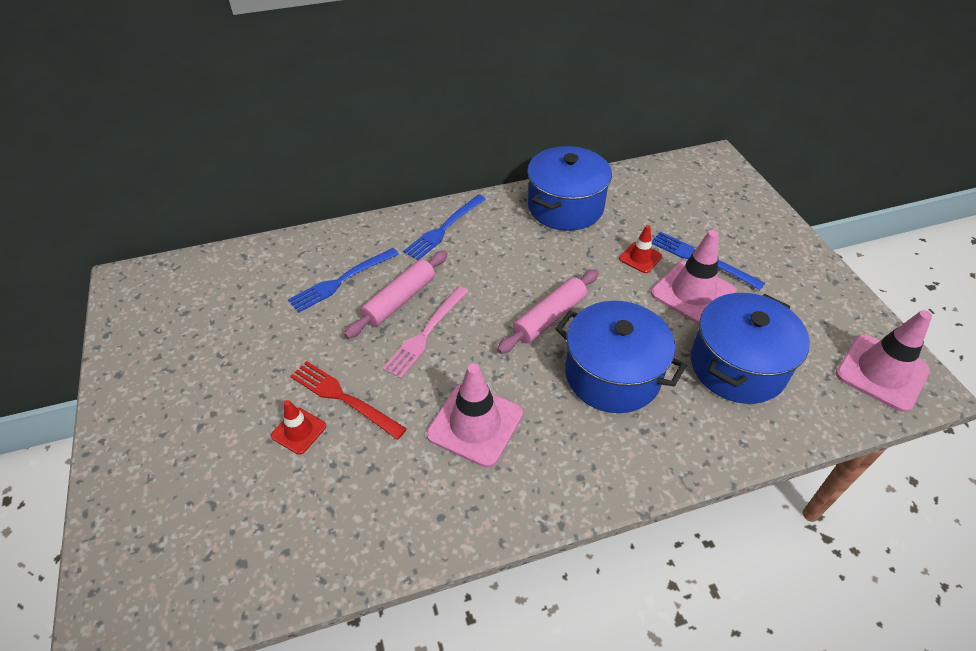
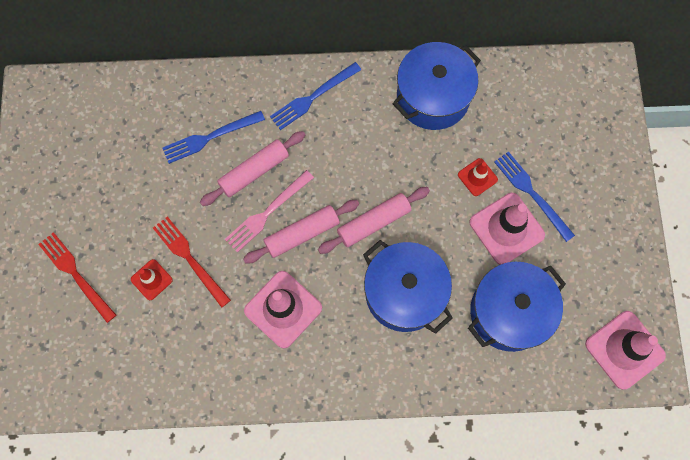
camera: 15 degrees right, 25 degrees up
none -> red fork [38,232,116,323]
none -> pink rolling pin [243,200,359,264]

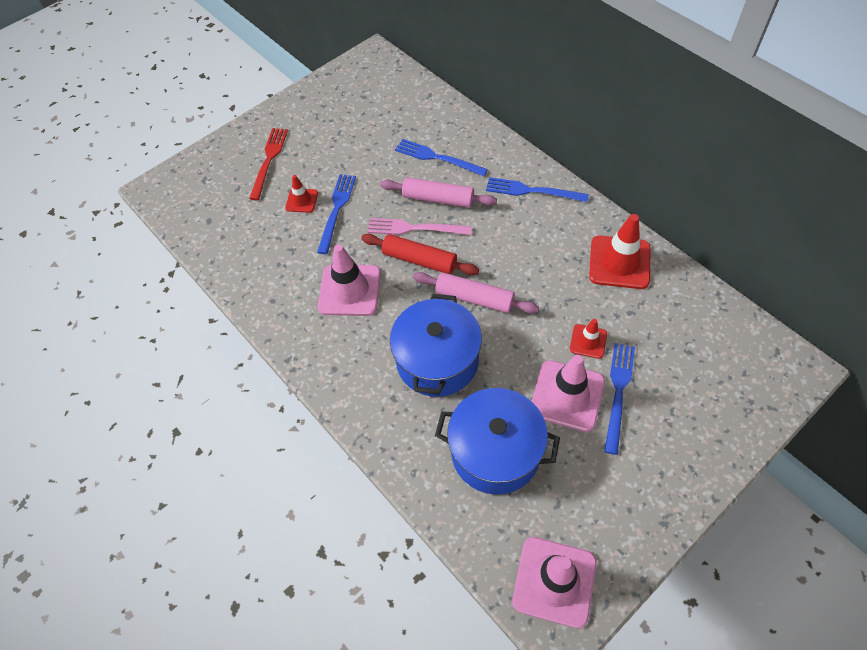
camera: 55 degrees right, 15 degrees down
red fork [153,216,231,308] -> blue fork [317,174,356,254]
pink rolling pin [243,200,359,264] -> red rolling pin [361,234,479,275]
blue pot [392,42,481,130] -> red traffic cone [589,214,650,289]

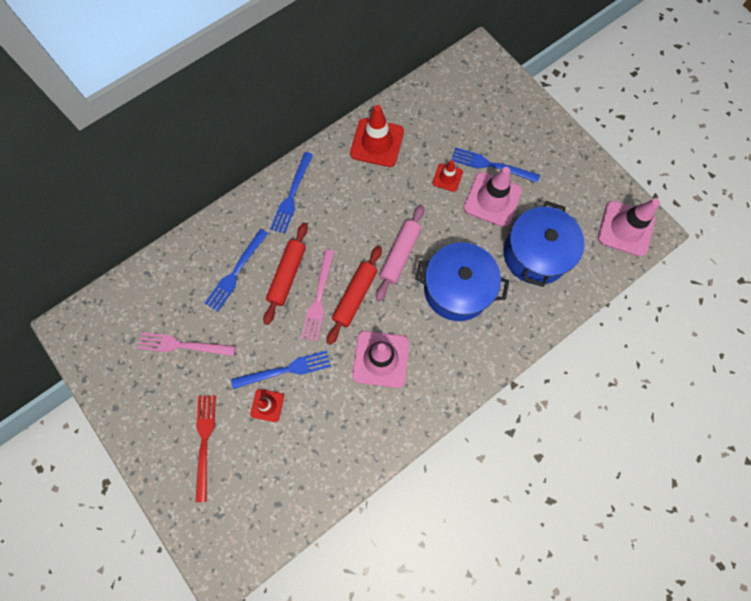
camera: 90 degrees left, 15 degrees up
red fork [249,128,288,200] -> red fork turned 75 degrees clockwise [196,395,216,502]
blue fork [317,174,356,254] -> blue fork turned 150 degrees clockwise [231,350,331,389]
pink rolling pin [380,177,497,208] -> red rolling pin [263,223,308,325]
none -> pink fork [137,332,236,356]

